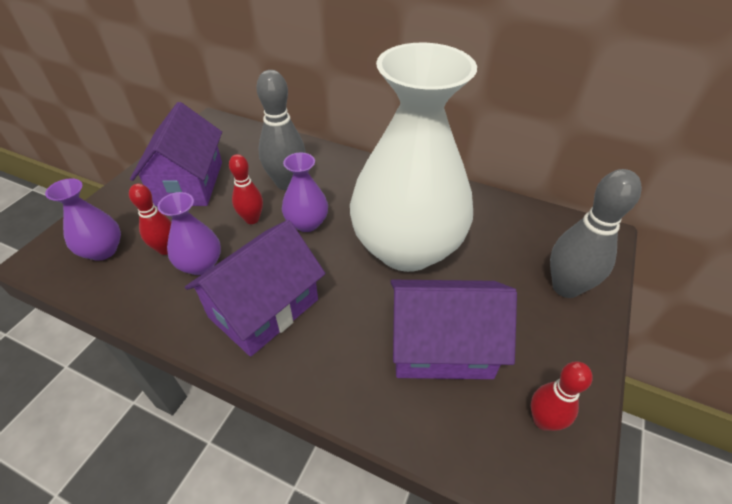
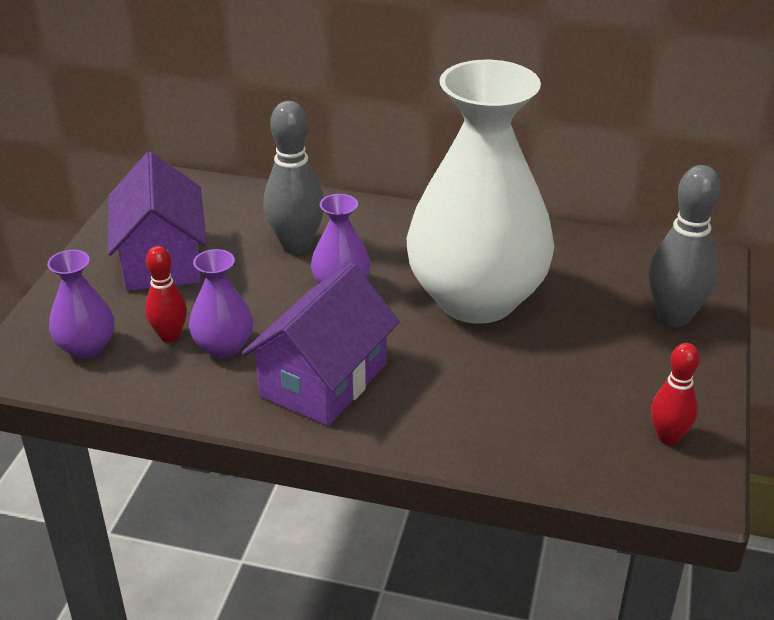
camera: 10 degrees left, 10 degrees down
red bowling pin [229,154,263,224] -> none
purple house [391,280,517,379] -> none

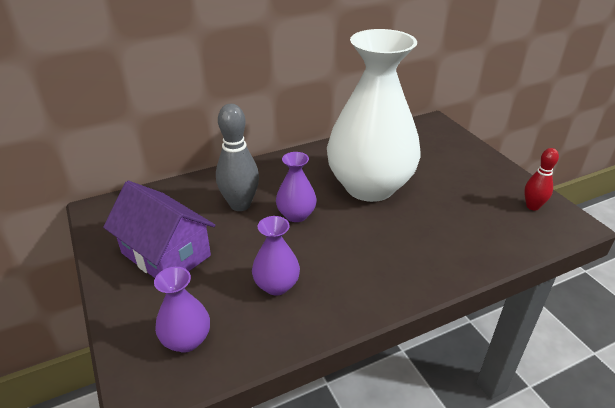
camera: 40 degrees left, 0 degrees up
red bowling pin [145,246,187,342] -> none
purple house [242,263,400,426] -> none
grey bowling pin [649,165,721,327] -> none

